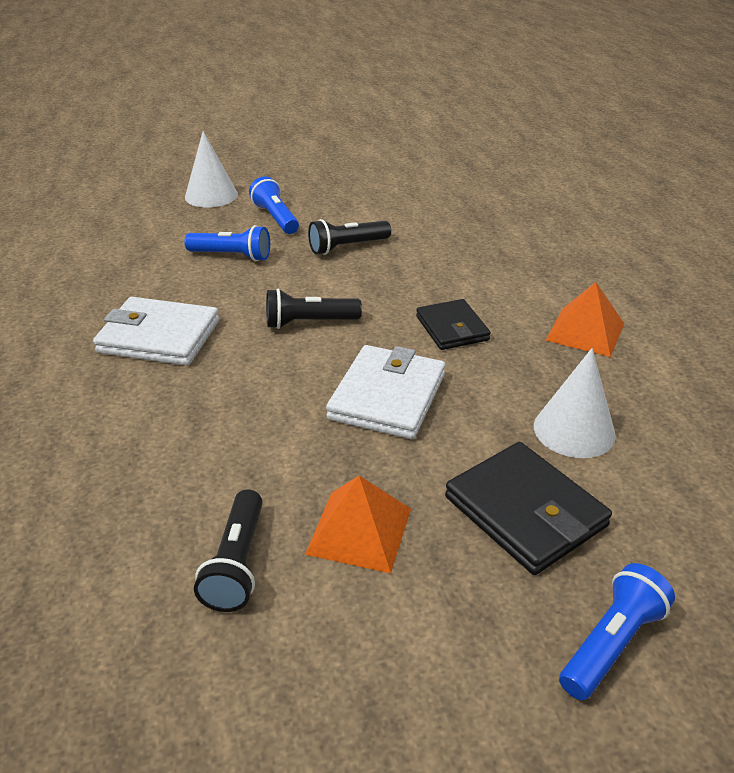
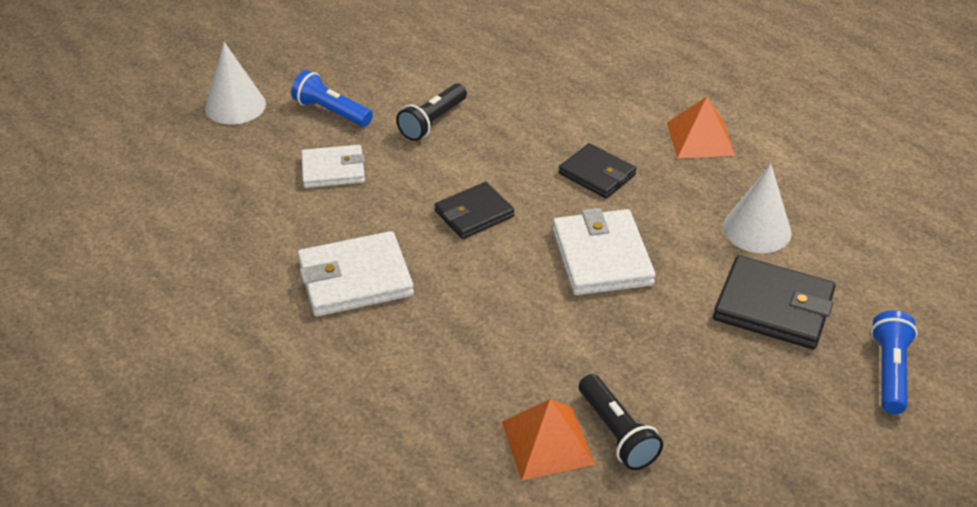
camera: 30 degrees left, 5 degrees up
blue flashlight [184,225,270,261] -> white wallet [301,145,365,188]
black flashlight [266,289,362,329] -> black wallet [435,182,515,239]
orange pyramid [305,476,411,573] -> orange pyramid moved to [502,399,595,481]

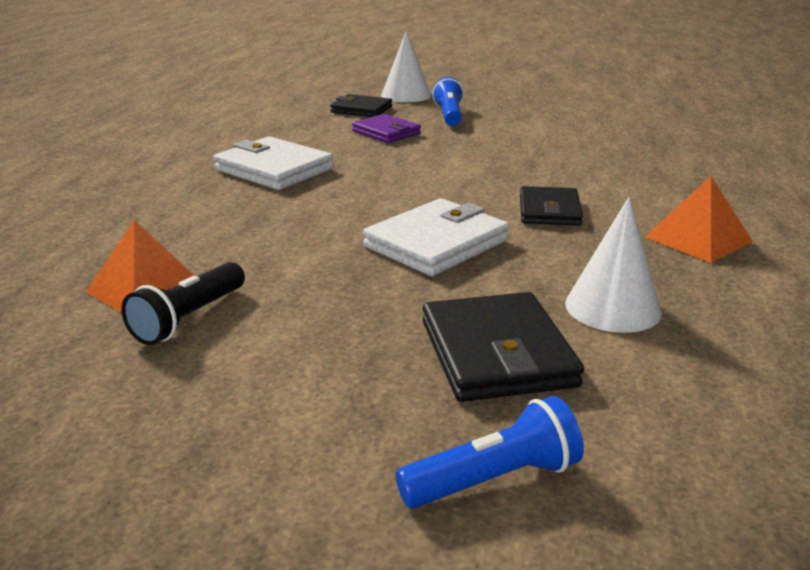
camera: 55 degrees right, 15 degrees down
white wallet [301,145,365,188] -> purple wallet [352,114,421,143]
black flashlight [396,84,467,141] -> none
black wallet [435,182,515,239] -> black wallet moved to [330,94,392,117]

